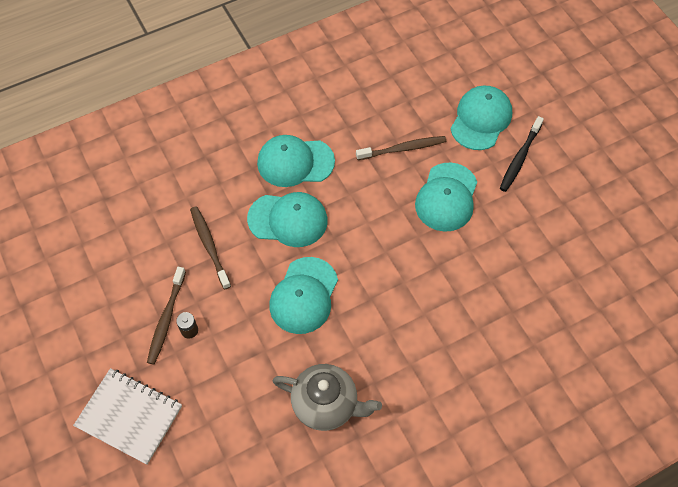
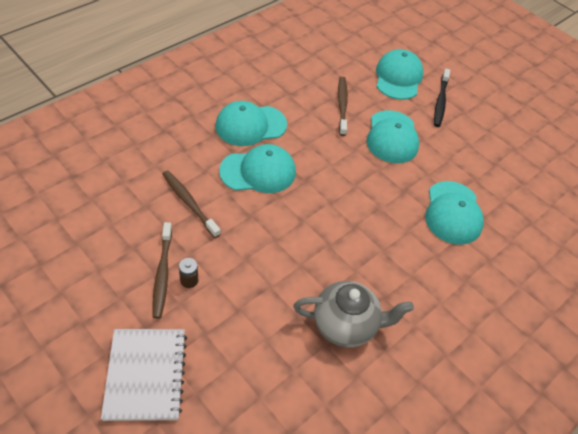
camera: 20 degrees left, 10 degrees down
white notebook [73,368,182,465] -> white notebook turned 75 degrees clockwise [101,329,187,421]
turquoise cap [270,257,338,334] -> turquoise cap moved to [425,181,484,245]
brown toothbrush [356,136,446,160] -> brown toothbrush turned 60 degrees counterclockwise [338,77,348,136]

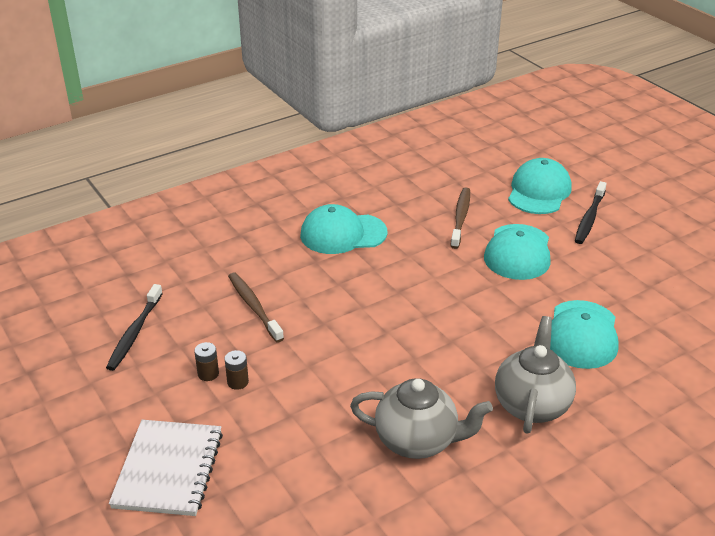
camera: 15 degrees right, 15 degrees down
brown toothbrush [153,222,172,319] -> brown battery [194,342,219,381]
turquoise cap [219,144,296,193] -> none
none -> black toothbrush [106,284,163,371]
none -> grey teapot [495,316,576,434]

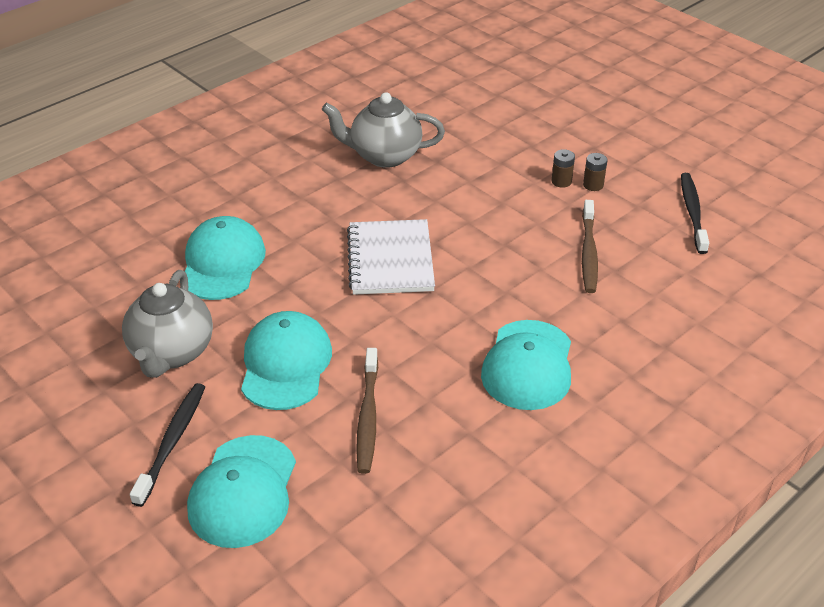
camera: 170 degrees right, 5 degrees up
white notebook [109,420,223,516] -> white notebook moved to [347,219,435,295]
brown toothbrush [228,273,284,343] -> brown toothbrush turned 45 degrees clockwise [582,200,598,293]
turquoise cap [300,204,387,254] -> turquoise cap turned 120 degrees clockwise [481,320,571,410]
grey teapot [495,316,576,434] -> grey teapot moved to [122,270,213,378]

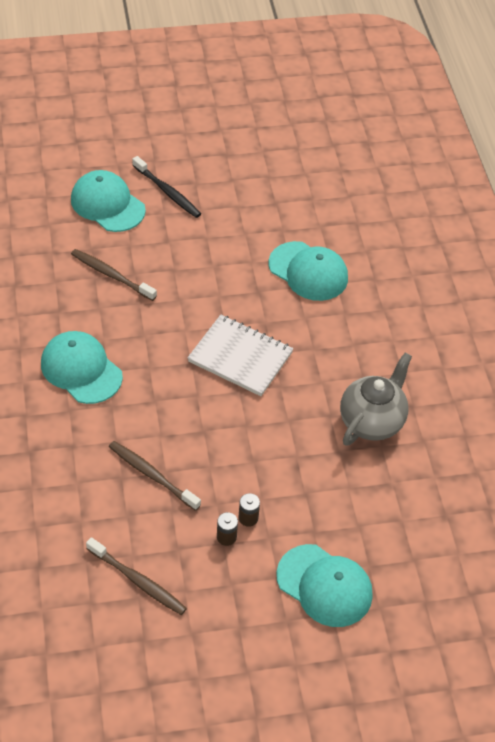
camera: 120 degrees right, 10 degrees up
grey teapot [122,270,213,378] -> none
turquoise cap [241,311,332,410] -> turquoise cap moved to [276,544,373,627]
black toothbrush [681,173,709,254] -> brown toothbrush [86,537,187,615]

